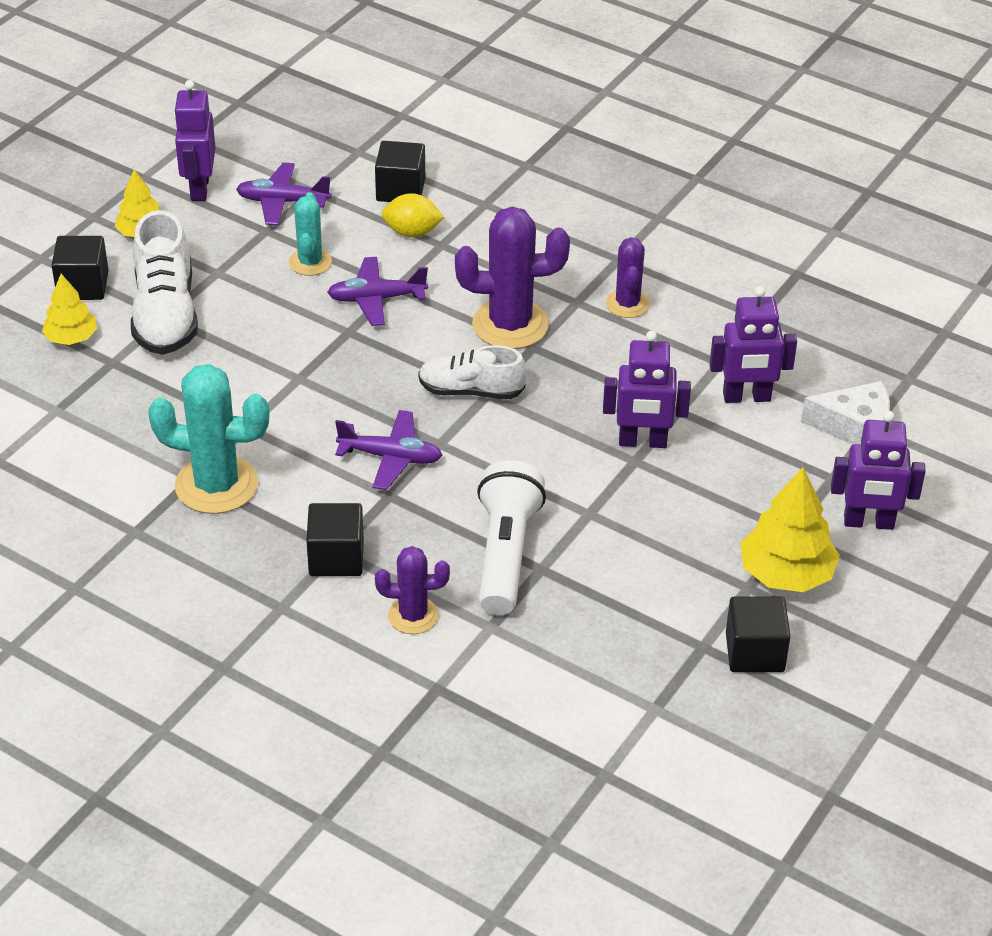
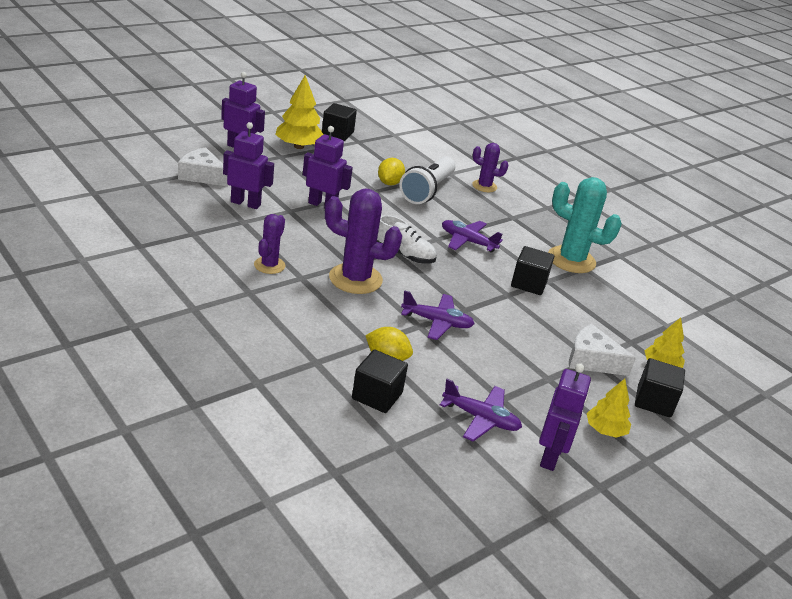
camera: 165 degrees left, 10 degrees down
white shoe [131,210,198,355] -> white cheese [569,324,636,376]
turquoise cactus [289,192,332,276] -> none
black cube [306,503,364,576] -> black cube moved to [511,246,554,295]
none -> yellow lemon [378,158,405,185]

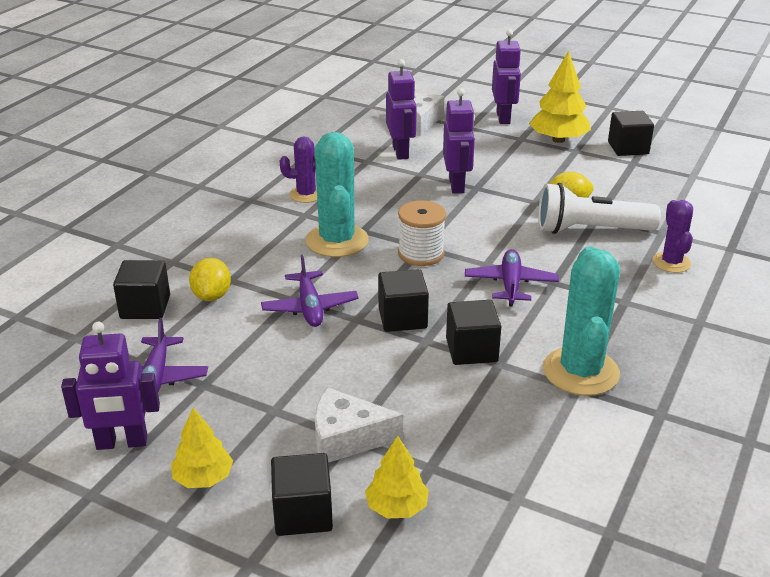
camera: 70 degrees right, 0 degrees up
purple cactus [325,189,402,294] -> turquoise cactus [306,132,369,257]
white shoe [377,215,437,264] -> white spool [398,201,446,266]
white cheese [569,324,636,376] -> white cheese turned 90 degrees counterclockwise [315,387,403,463]
none -> black cube [378,269,429,332]

